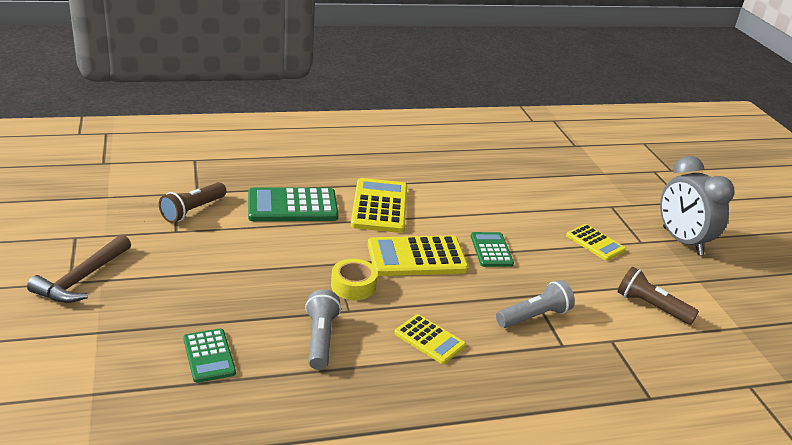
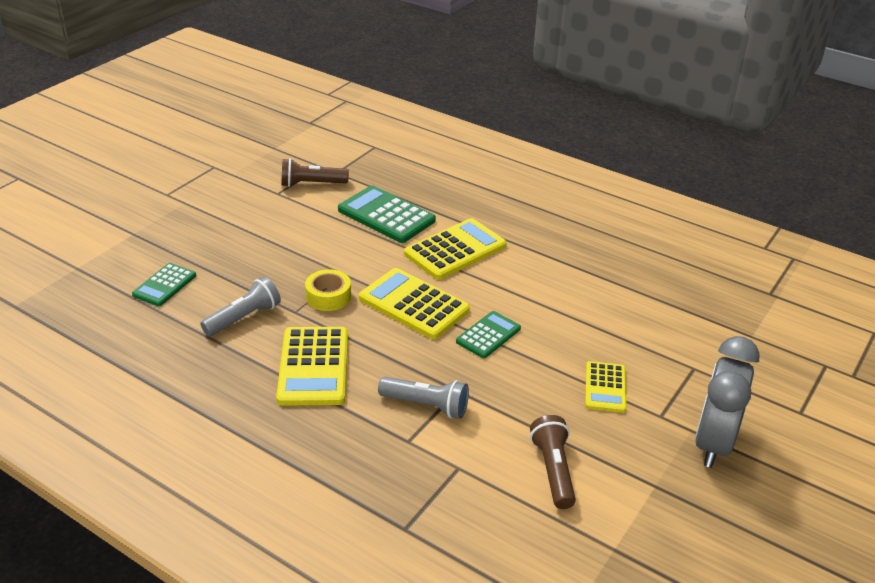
camera: 50 degrees right, 5 degrees up
brown hammer [27,235,131,303] -> none
yellow calculator [394,314,466,364] -> yellow calculator [276,327,348,406], size x1.67

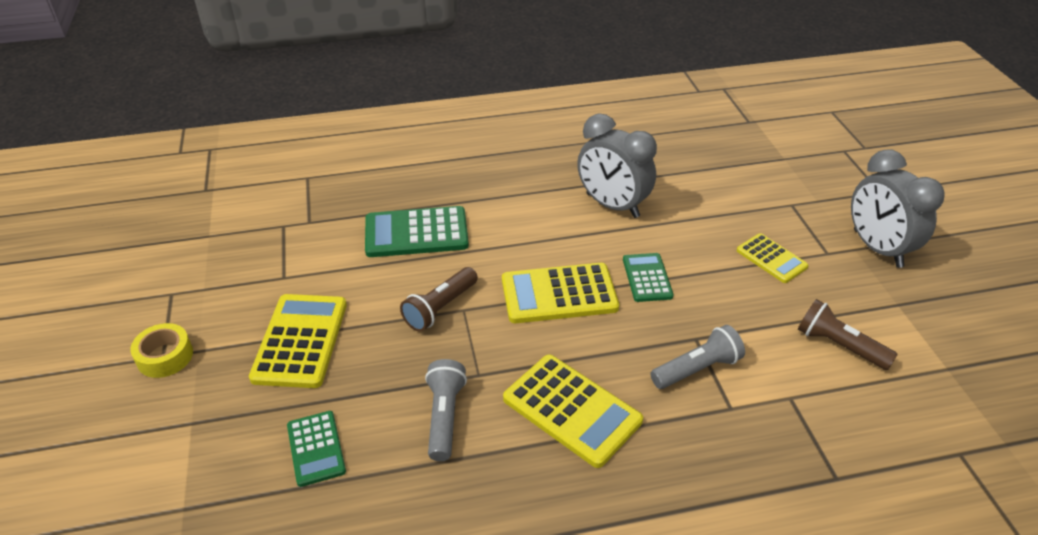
camera: 45 degrees left, 5 degrees up
brown flashlight [281,159,349,187] -> brown flashlight moved to [400,267,478,332]
yellow tape [305,269,351,311] -> yellow tape moved to [130,323,193,378]
yellow calculator [404,218,507,280] -> yellow calculator moved to [249,294,347,388]
none -> grey clock [577,113,657,218]

